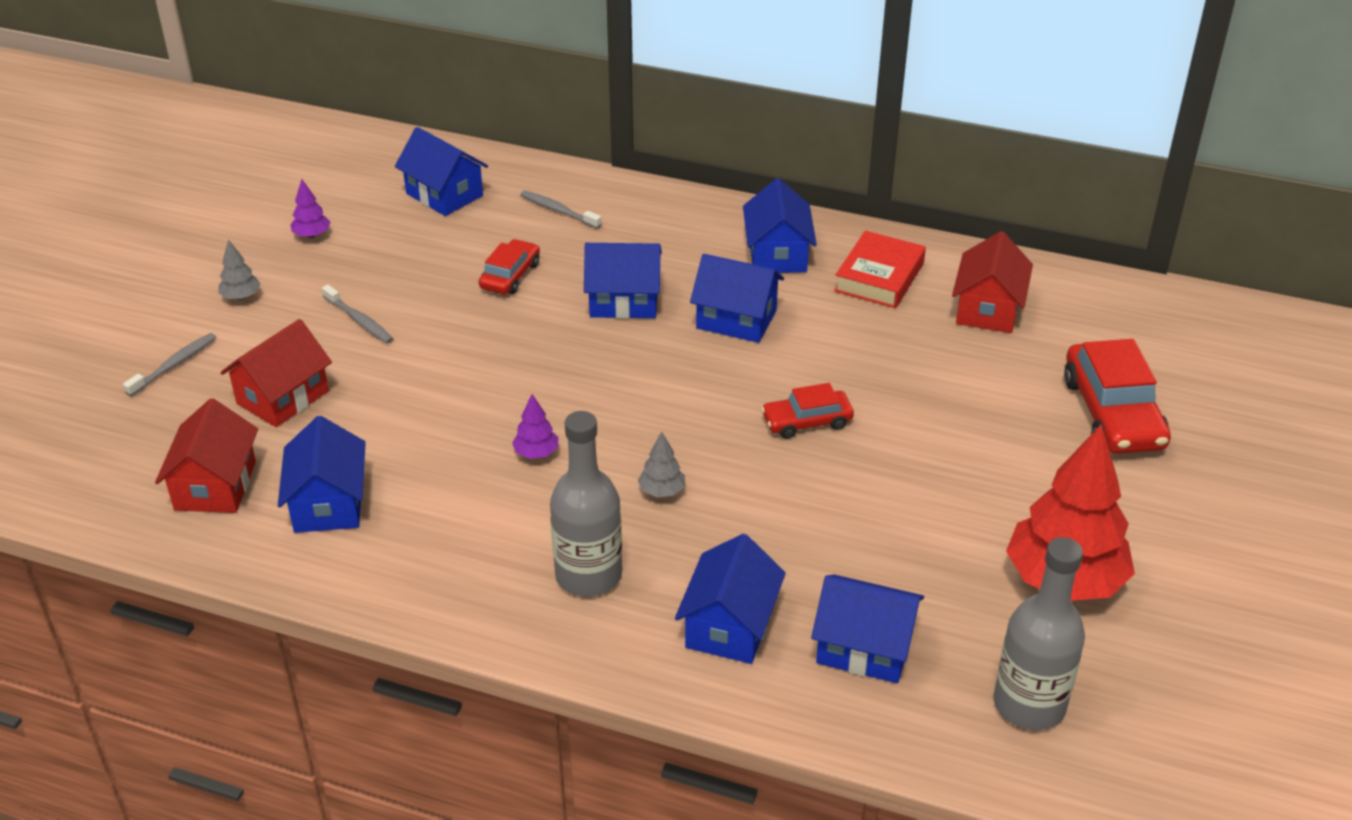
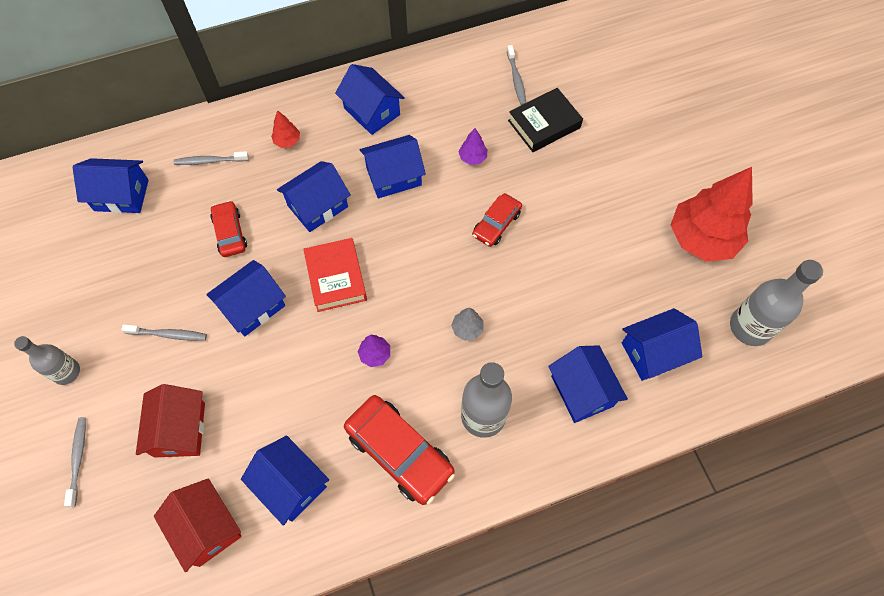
camera: 40 degrees left, 25 degrees up
grey tree [219,239,261,300] -> grey bottle [14,336,80,385]
purple tree [290,179,330,238] -> purple tree moved to [459,128,487,165]
red book [834,231,926,308] -> red book moved to [303,238,367,312]
red house [952,231,1033,333] -> grey toothbrush [507,45,526,105]
red car [1064,339,1171,454] -> red car moved to [344,395,455,505]
none -> blue house [206,260,286,336]
none -> red tree [271,110,300,148]
none -> black book [508,88,583,152]

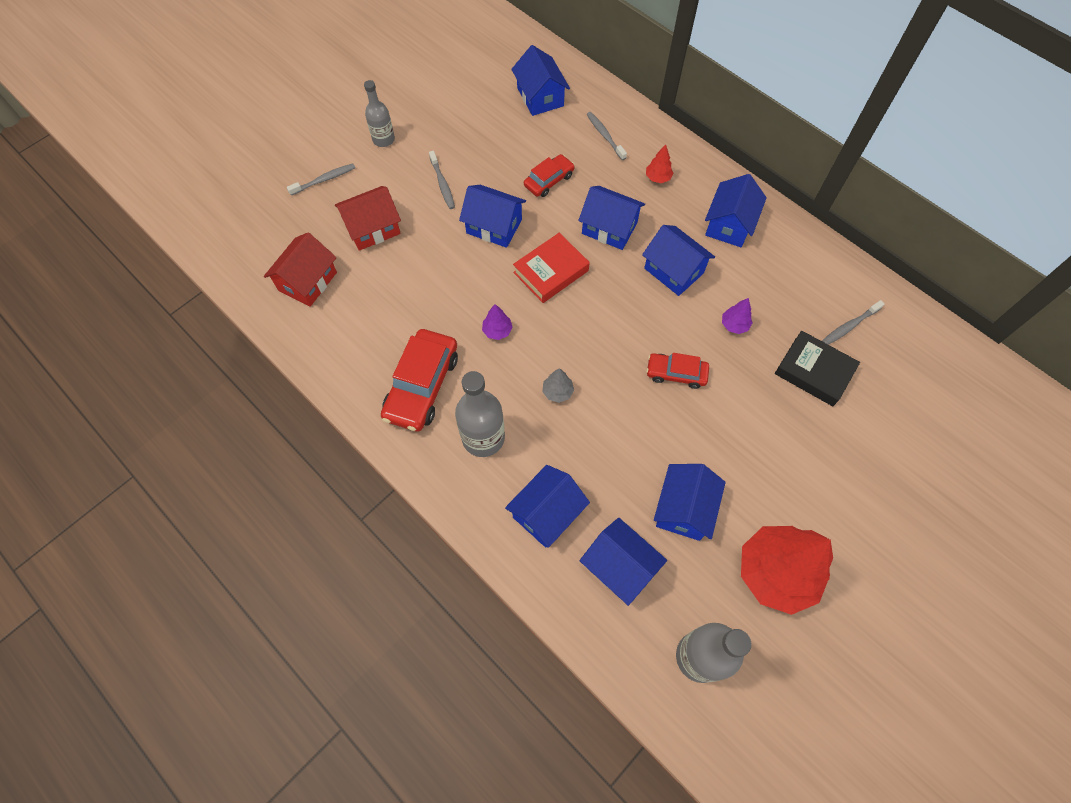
camera: 65 degrees right, 0 degrees up
blue house [241,436,329,526] -> blue house moved to [654,464,726,541]

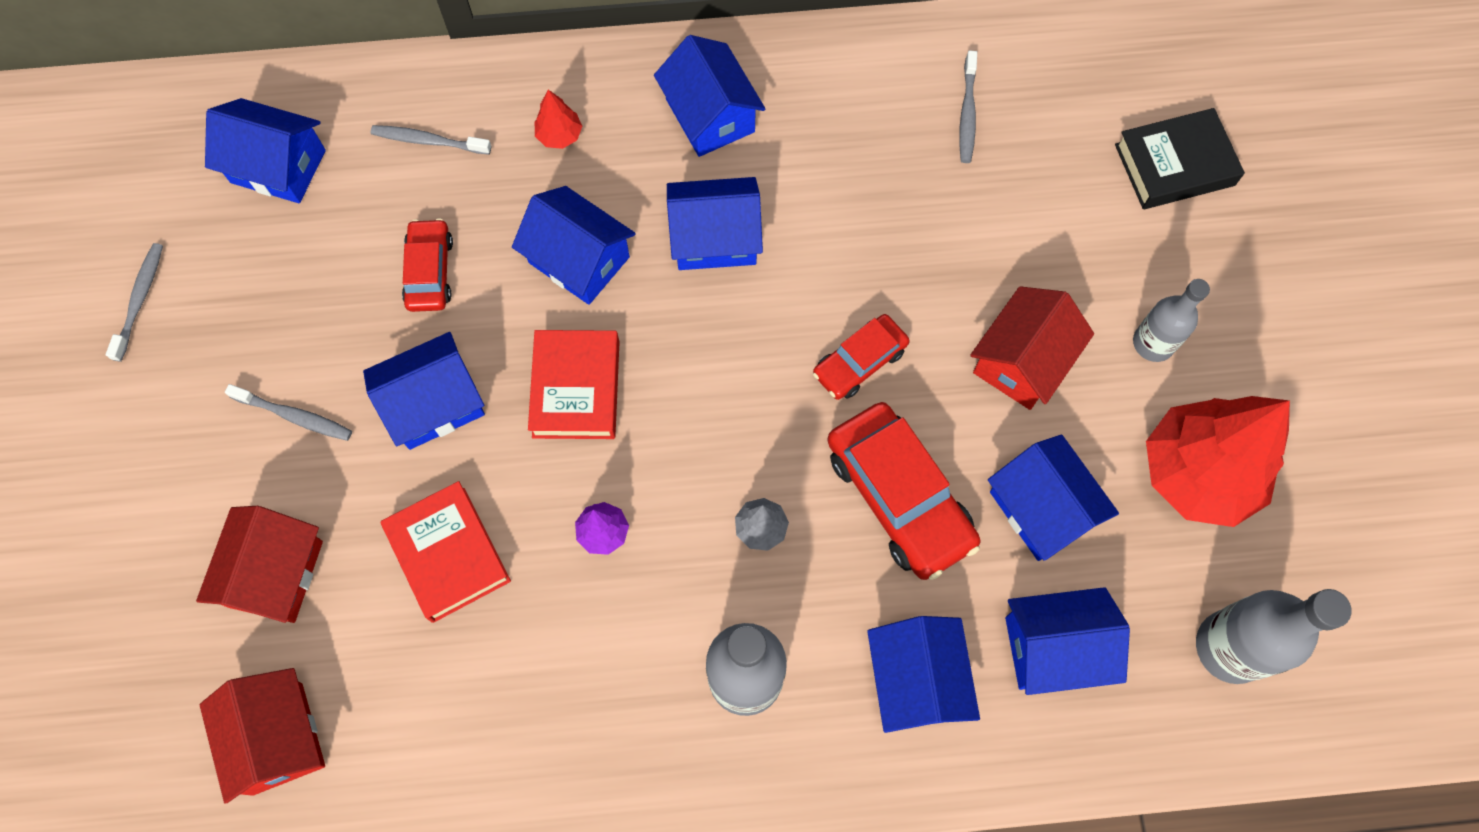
camera: 50 degrees left, 5 degrees up
grey toothbrush [287,163,355,195] -> grey toothbrush moved to [106,243,163,362]
grey bottle [364,80,395,147] -> grey bottle moved to [1133,279,1210,362]
red car [381,329,458,432] -> red car moved to [827,402,981,580]
blue house [578,186,645,250] -> blue house turned 60 degrees clockwise [512,186,636,305]
purple tree [722,298,753,334] -> none
black book [775,330,860,406] -> black book moved to [1115,108,1245,209]
none -> red book [381,481,511,623]
none -> red house [970,286,1094,410]

